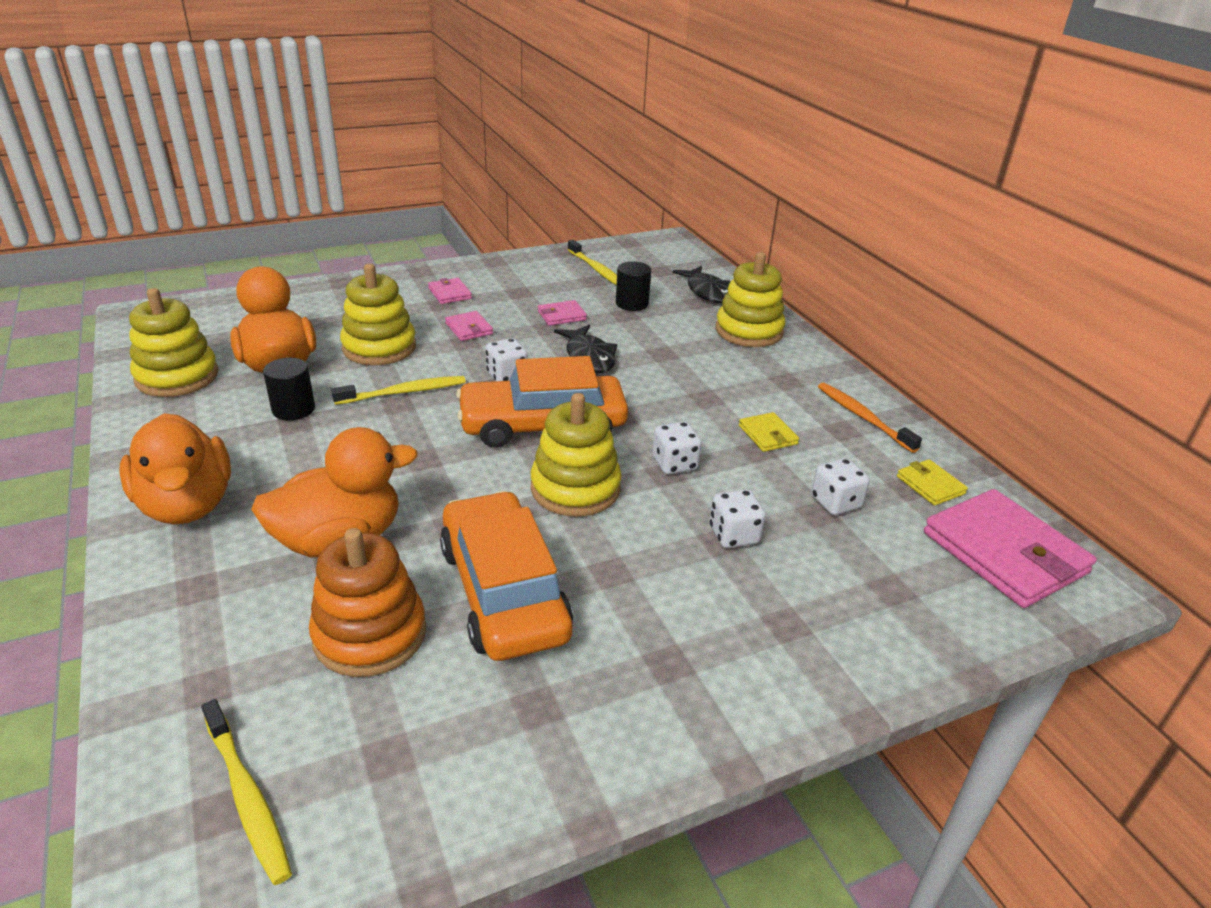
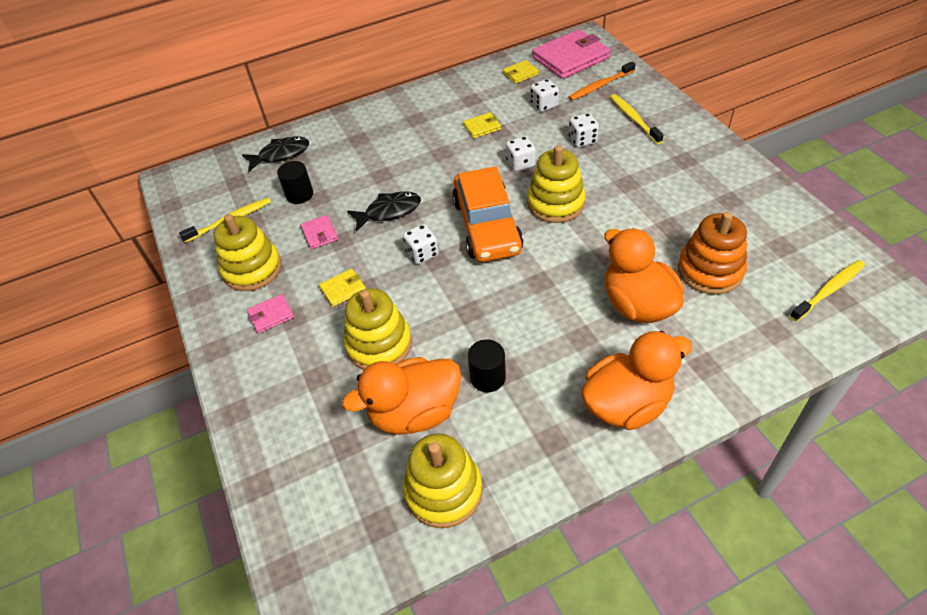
camera: 85 degrees left, 15 degrees up
yellow toothbrush [331,376,466,405] -> yellow toothbrush moved to [610,94,663,144]
orange car [440,491,573,661] -> none
pink wallet [445,311,493,341] -> yellow wallet [319,268,366,307]
yellow stacking toy [716,252,785,347] -> yellow stacking toy moved to [214,214,282,291]
orange toothbrush [818,383,922,453] -> orange toothbrush moved to [569,61,636,101]

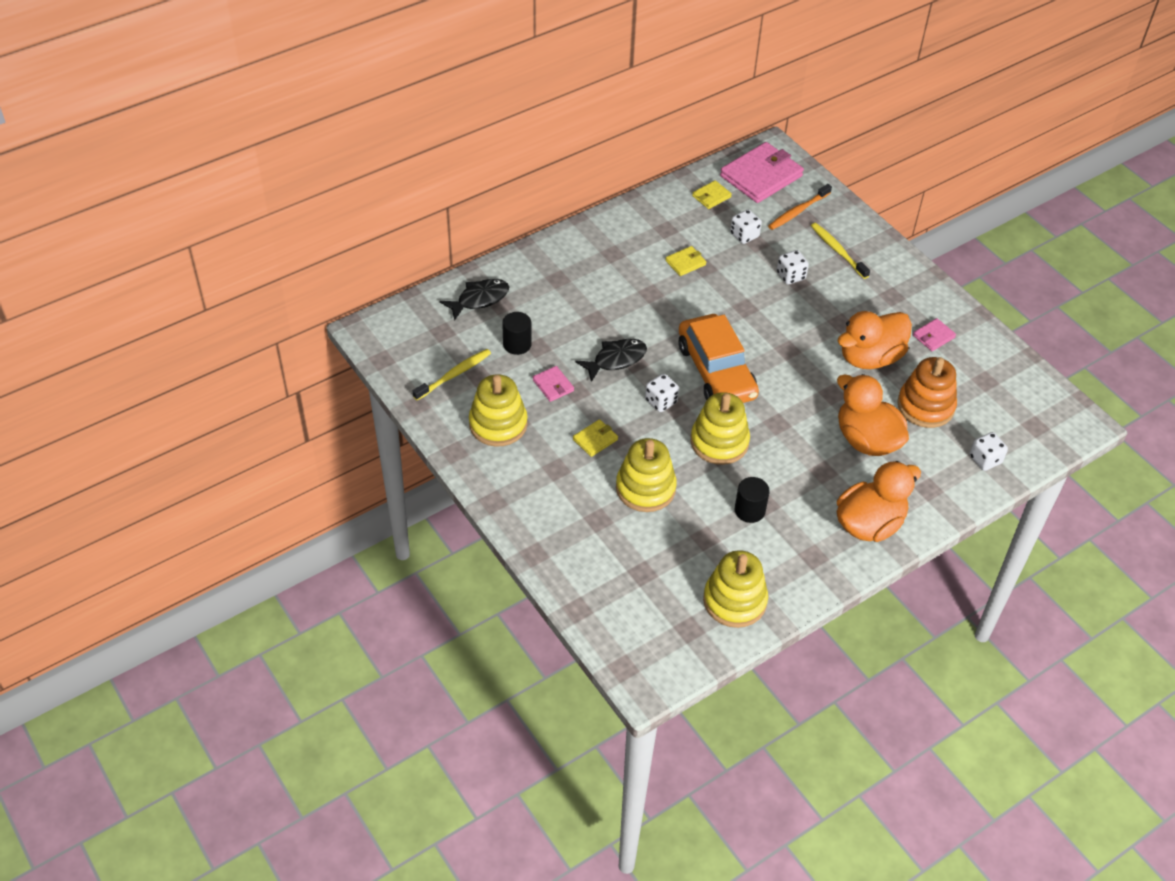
camera: 15 degrees left, 0 degrees up
pink wallet [247,294,294,333] -> pink wallet moved to [913,318,956,351]
orange duck [342,357,461,435] -> orange duck moved to [837,311,912,369]
white dice [506,136,536,172] -> white dice moved to [969,432,1008,471]
yellow stacking toy [527,145,586,223] -> yellow stacking toy moved to [691,392,750,465]
yellow toothbrush [790,260,865,321] -> none

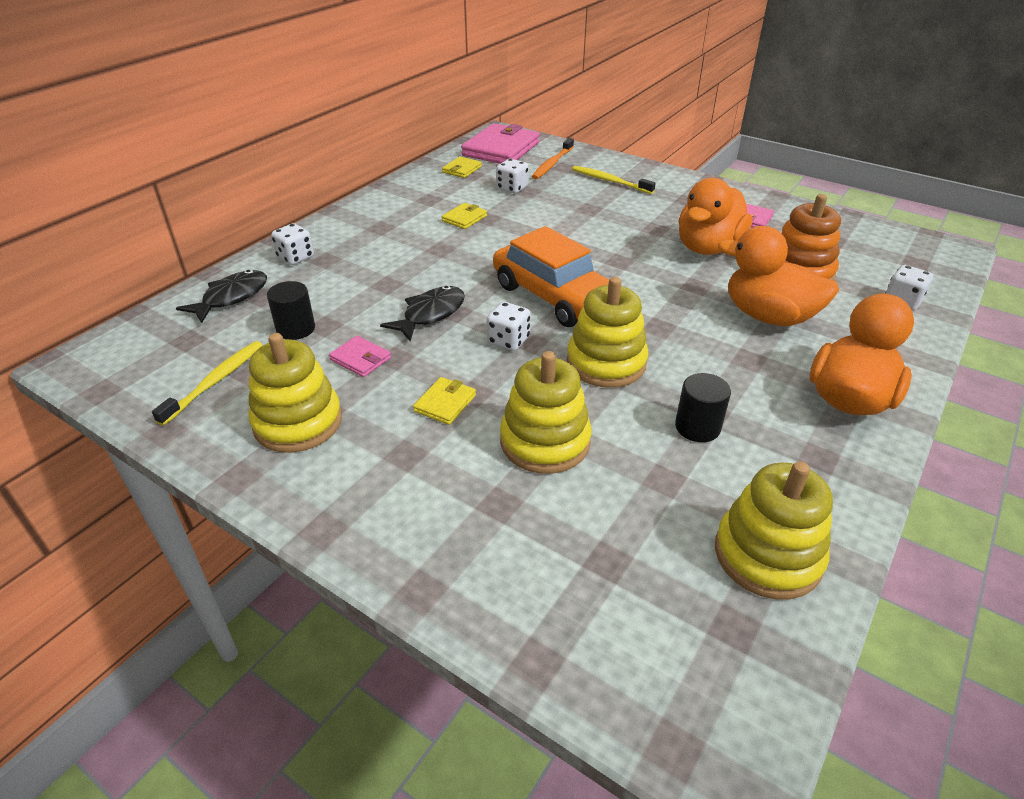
camera: 20 degrees left, 10 degrees down
white dice [777,250,809,285] -> white dice moved to [271,223,314,265]

